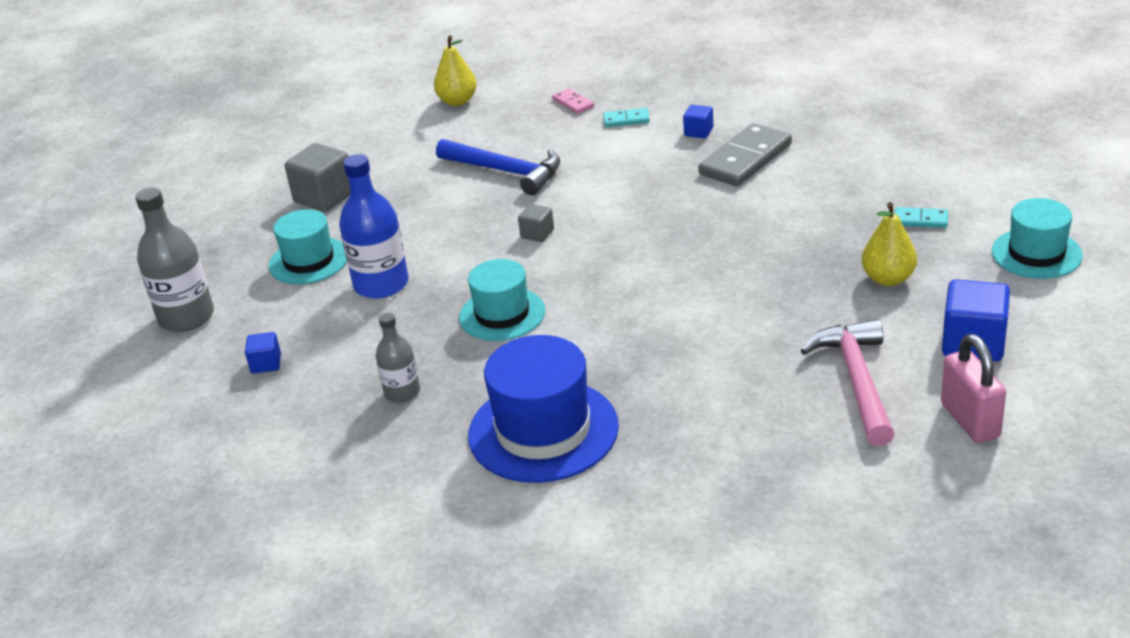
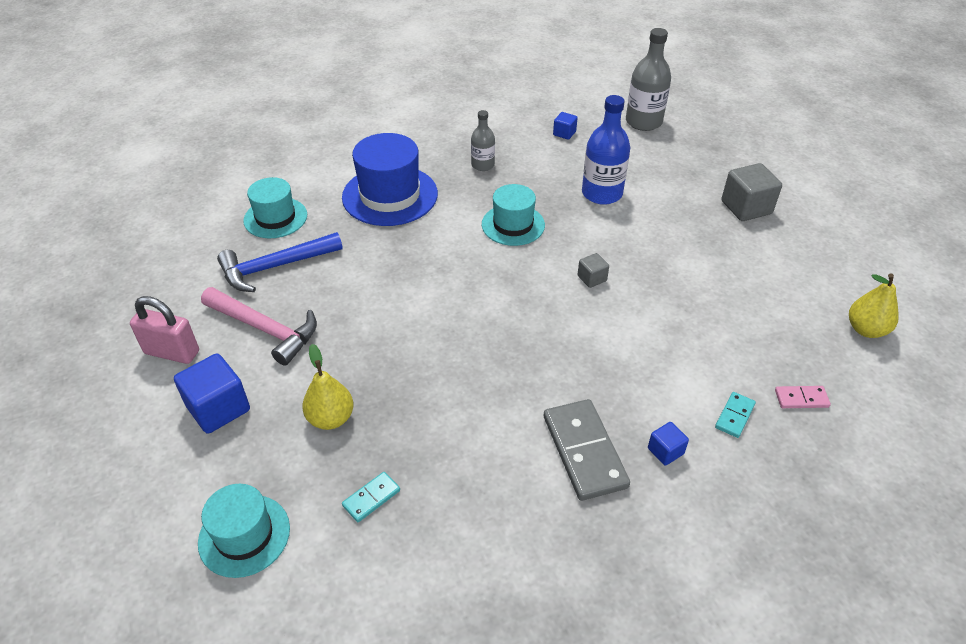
camera: 120 degrees right, 10 degrees up
turquoise hat [269,209,347,284] -> turquoise hat moved to [243,177,307,238]
blue hammer [436,139,560,195] -> blue hammer moved to [217,232,343,292]

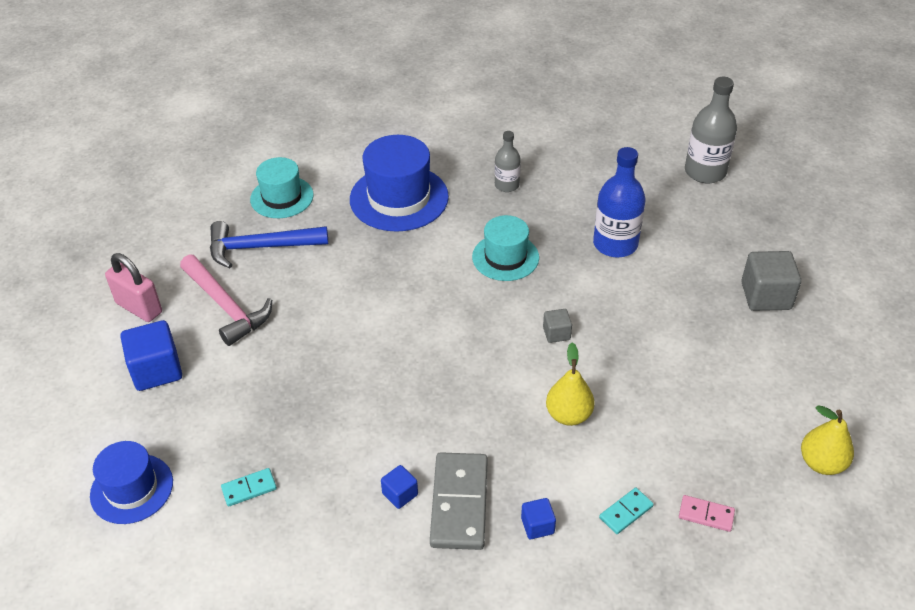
camera: 20 degrees right, 0 degrees up
turquoise hat [198,484,290,578] -> blue hat [90,441,173,524]
yellow pear [302,344,354,430] -> yellow pear moved to [546,343,595,426]
blue cube [553,112,578,140] -> blue cube moved to [381,465,418,509]

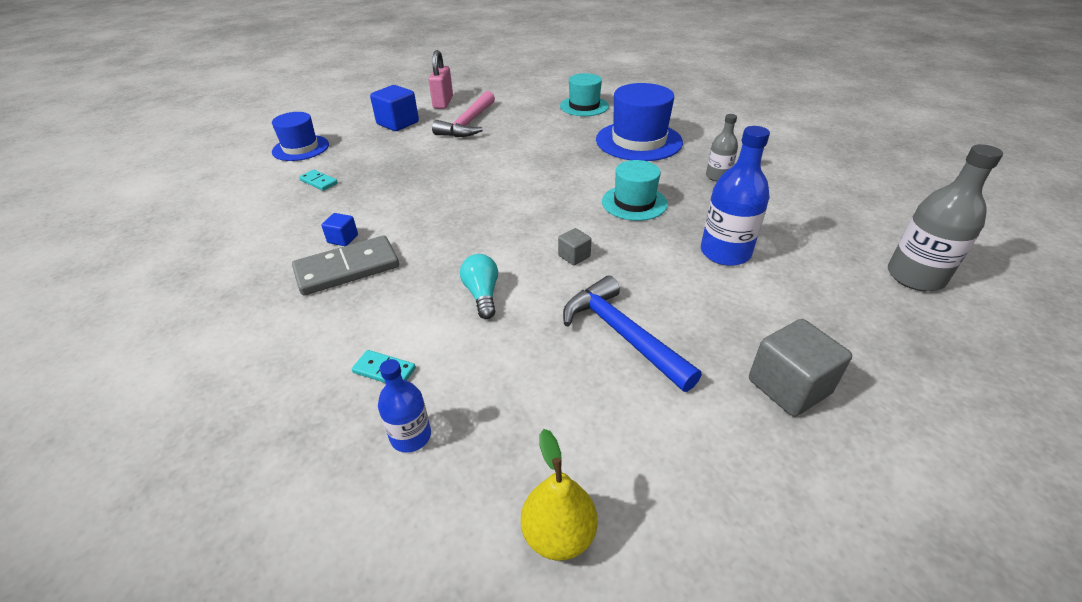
camera: 60 degrees right, 5 degrees down
blue hammer [210,221,328,268] -> blue hammer moved to [563,275,702,392]
blue cube [521,498,556,539] -> none
yellow pear [546,343,595,426] -> turquoise light bulb [460,254,498,319]
pink domino [679,495,735,532] -> blue bottle [378,359,431,453]

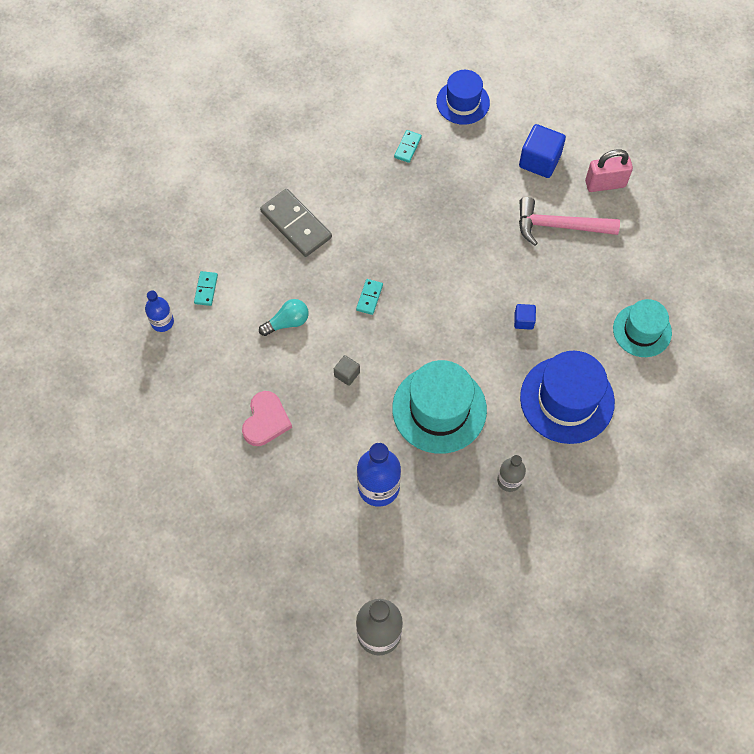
camera: 75 degrees right, 25 degrees up
blue cube [321,213,358,246] -> blue cube moved to [514,304,536,330]
yellow pear [521,429,597,561] -> none
blue hammer [563,275,702,392] -> pink heart [242,391,292,446]
turquoise hat [602,160,668,221] -> turquoise hat [392,360,487,454], size x1.57
grey cube [749,319,852,417] -> none
none -> turquoise domino [356,279,383,315]

